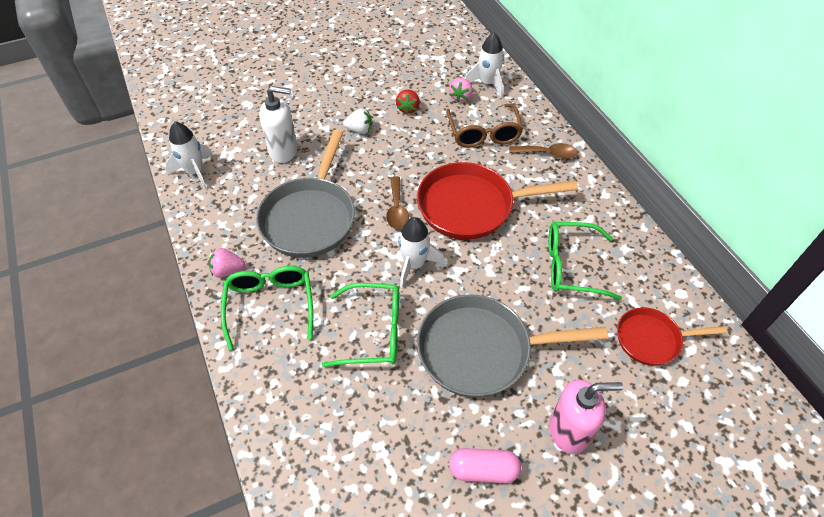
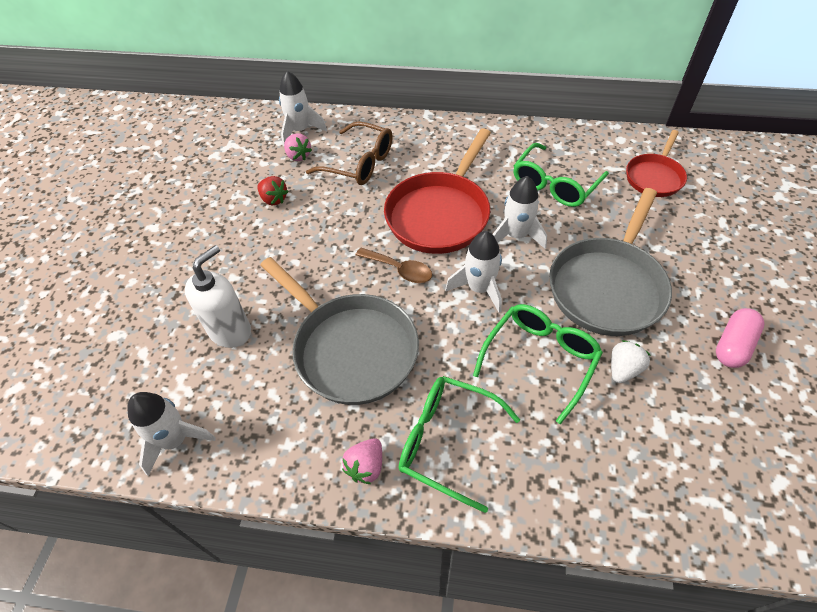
camera: 55 degrees left, 0 degrees up
white strawberry [343,109,372,134] -> white strawberry moved to [611,340,651,383]
brown spoon [509,143,578,159] -> none
pink soap dispenser [549,380,623,454] -> none
none -> white rocket [492,176,547,249]

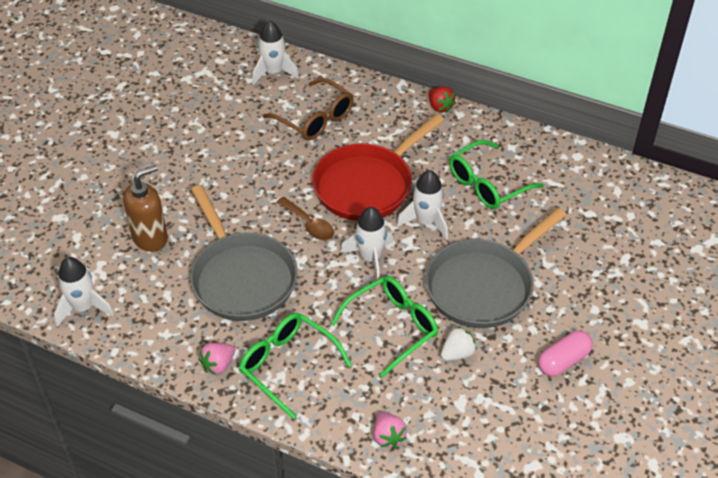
camera: 15 degrees right, 5 degrees down
white soap dispenser [185,245,251,348] -> brown soap dispenser [123,165,168,252]
red strawberry [257,176,289,206] -> red strawberry moved to [429,87,456,113]
pink strawberry [284,133,312,161] -> pink strawberry moved to [374,412,407,448]
red pan [626,130,687,197] -> none

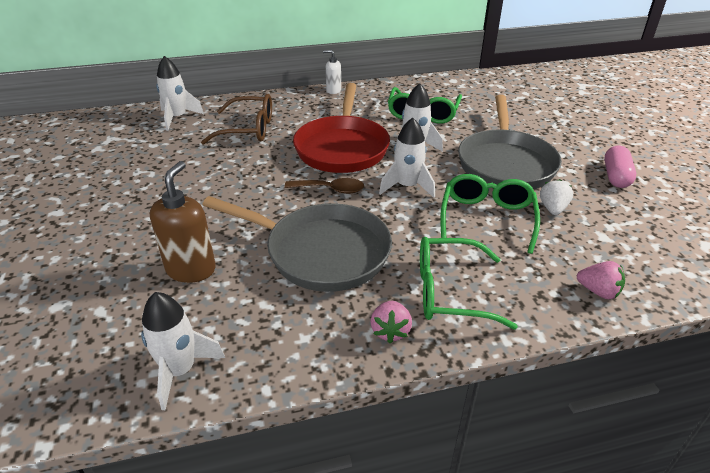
camera: 40 degrees left, 10 degrees down
red strawberry [429,87,456,113] -> white soap dispenser [323,50,341,94]

